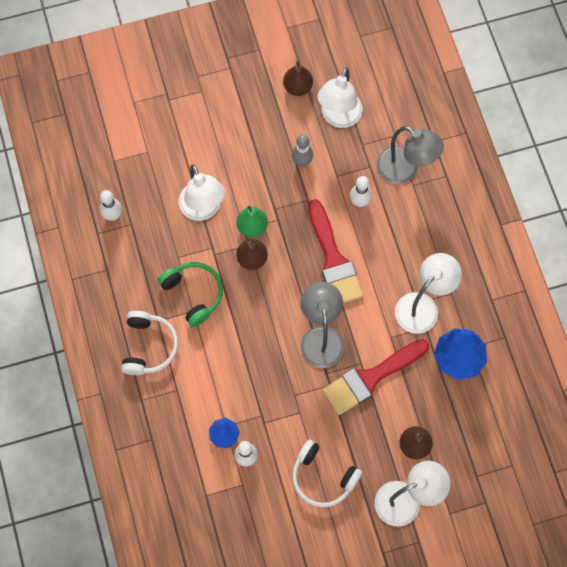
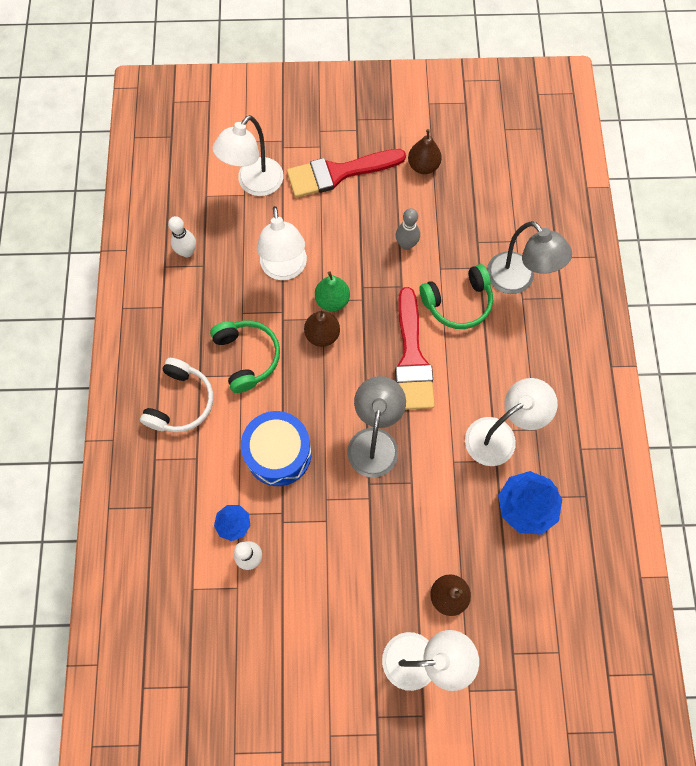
camera: 15 degrees right, 0 degrees up
white headphones [292,440,362,507] -> none
white lamp [317,67,363,128] -> white lamp moved to [212,115,283,196]
red brush [322,339,429,415] -> red brush moved to [287,149,406,198]
white bowling pin [350,176,372,207] -> green headphones [420,264,493,329]
none -> blue drum [241,411,312,486]

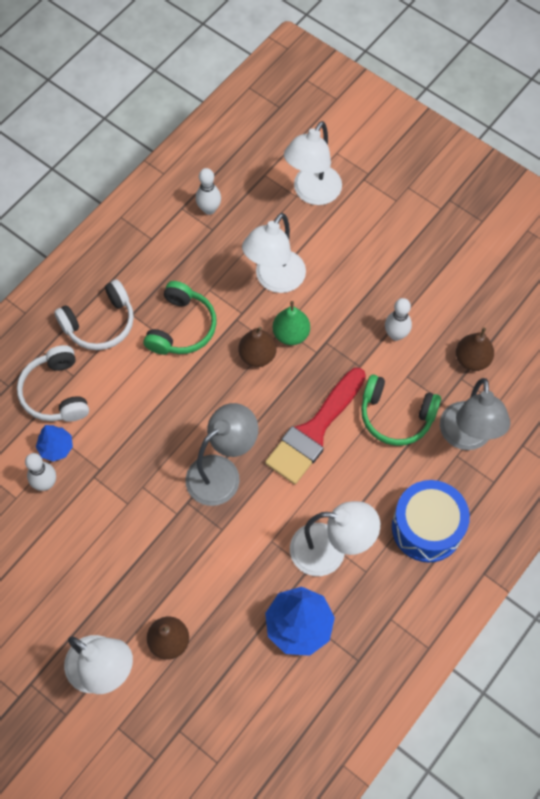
camera: 40 degrees right, 5 degrees down
white lamp [212,115,283,196] -> white lamp turned 45 degrees counterclockwise [284,121,342,205]
blue drum [241,411,312,486] -> blue drum moved to [392,480,470,562]
red brush [287,149,406,198] -> none
grey bowling pin [396,208,420,250] -> white bowling pin [385,298,412,341]
brown pear [408,129,442,174] -> brown pear moved to [456,327,494,371]
none -> white headphones [17,345,89,422]

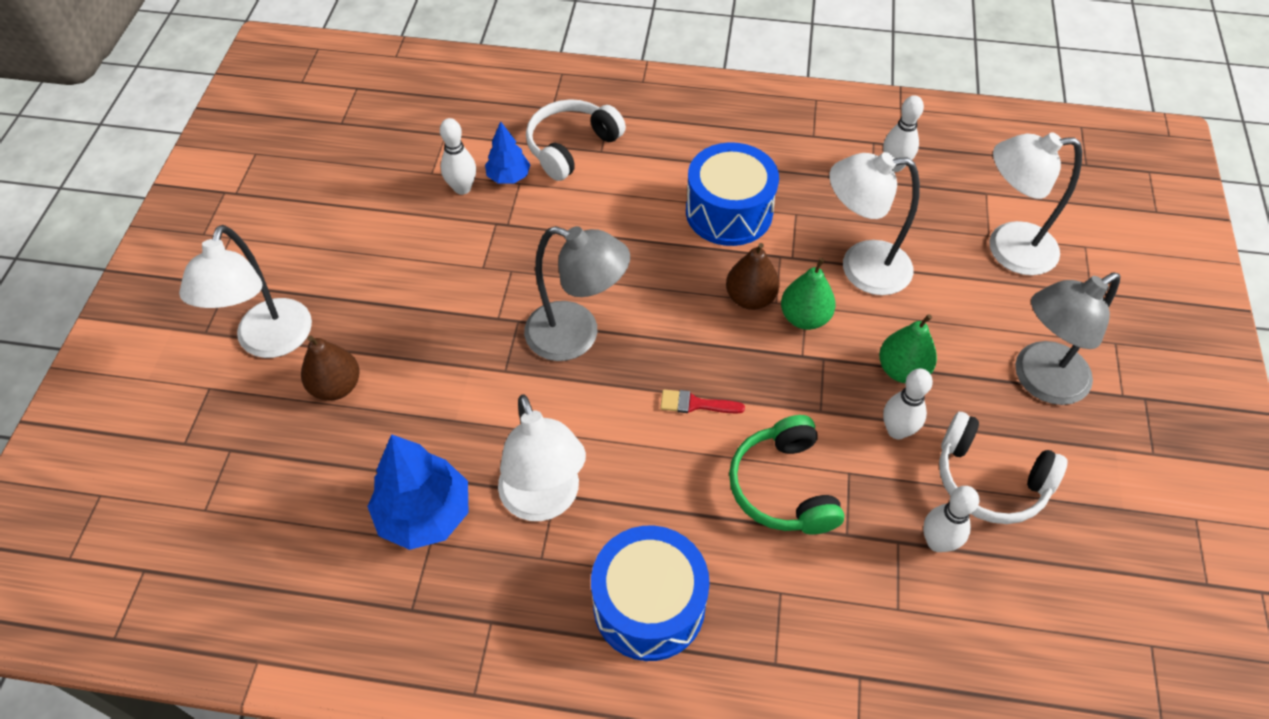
camera: 60 degrees right, 10 degrees down
white headphones [54,279,134,350] -> white headphones moved to [939,412,1067,524]
green headphones [143,281,217,355] -> blue drum [686,142,779,246]
red brush [265,368,366,484] -> red brush [660,389,745,414], size x0.41
grey lamp [440,378,510,450] -> grey lamp moved to [1015,272,1120,405]
brown pear [456,327,494,371] -> white bowling pin [923,486,979,552]
none -> green pear [879,314,937,383]

